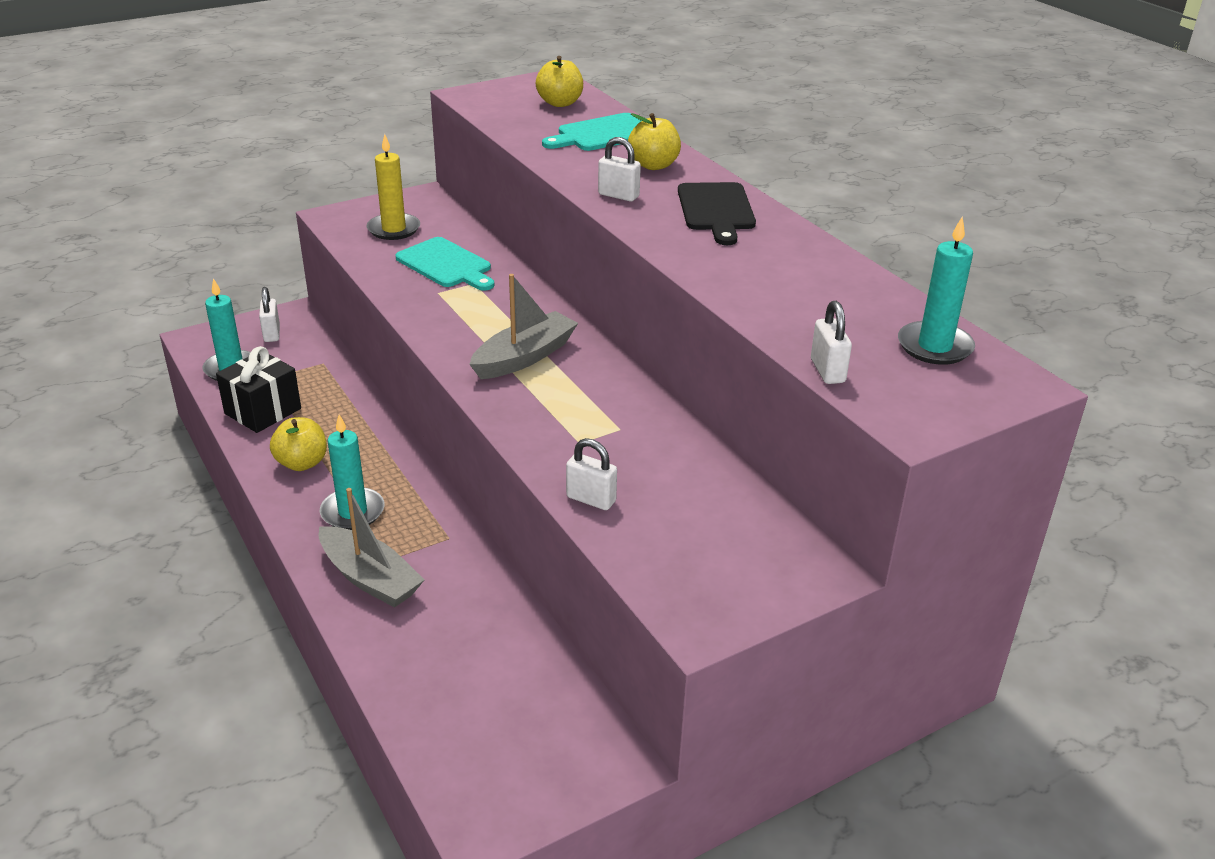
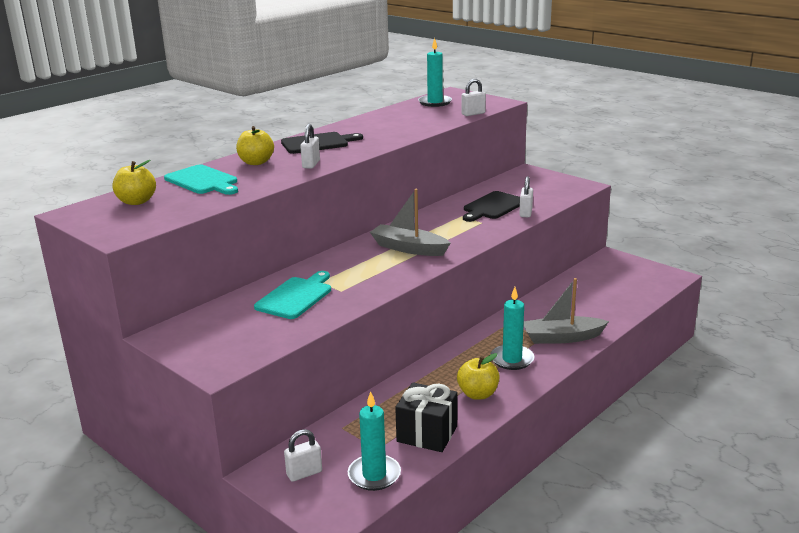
camera: 105 degrees left, 10 degrees down
grey boat [319,488,424,608] -> grey boat turned 120 degrees counterclockwise [524,278,609,344]
yellow candle [367,134,420,240] -> none
none -> black cutting board [463,191,520,222]

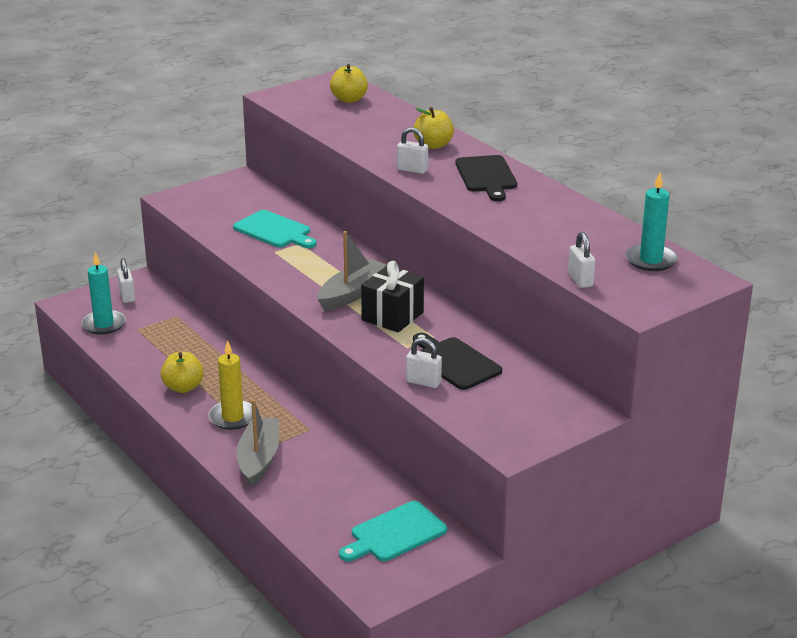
camera: 100 degrees right, 5 degrees up
turquoise cutting board [164,164,238,195] -> turquoise cutting board moved to [339,501,447,561]
black gift [395,382,458,452] -> black gift moved to [361,261,424,333]
turquoise candle [490,287,535,370] -> yellow candle [208,340,252,430]

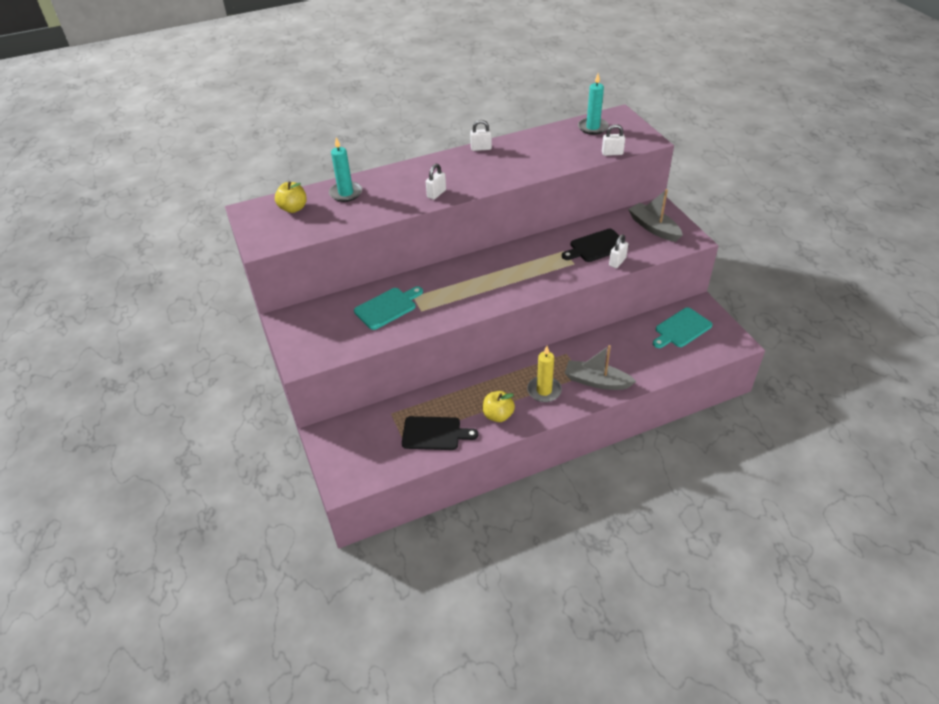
camera: 75 degrees left, 15 degrees up
turquoise candle [81,252,126,335] -> turquoise candle moved to [329,137,362,202]
white padlock [117,258,135,303] -> white padlock moved to [470,120,492,151]
grey boat [318,231,387,311] -> grey boat moved to [628,189,683,242]
turquoise cutting board [339,501,447,561] -> turquoise cutting board turned 75 degrees clockwise [653,307,712,348]
black gift [361,261,424,333] -> none
yellow apple [414,107,454,149] -> none
black cutting board [455,155,517,201] -> black cutting board moved to [402,416,478,450]

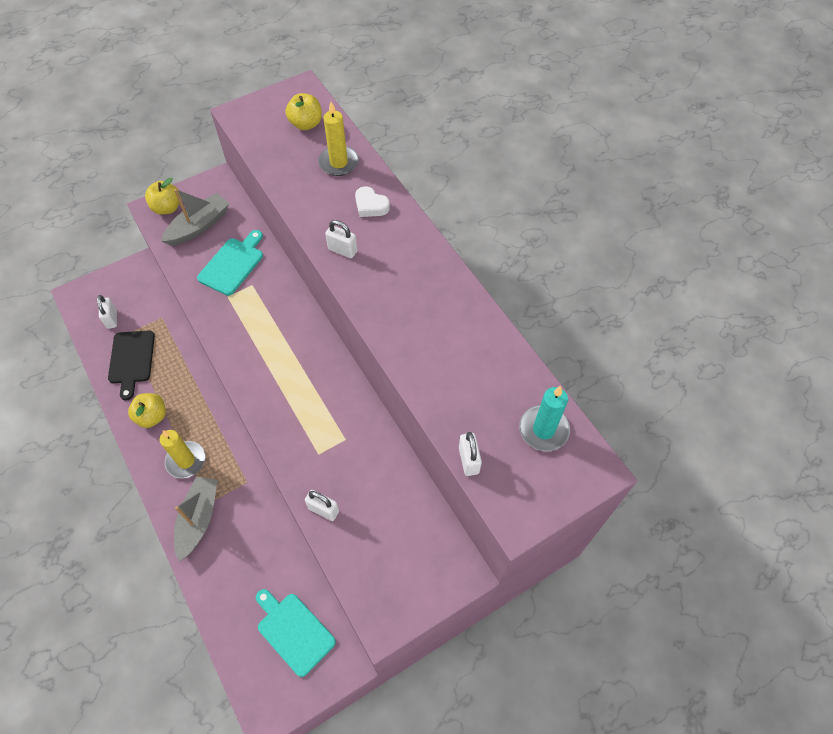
camera: 80 degrees right, 15 degrees up
turquoise candle [329,137,362,202] -> yellow candle [318,102,359,176]
turquoise cutting board [354,287,423,330] -> turquoise cutting board turned 105 degrees counterclockwise [197,230,263,296]
white padlock [470,120,492,151] -> white padlock moved to [97,295,117,329]
black cutting board [562,229,622,262] -> none
grey boat [628,189,683,242] -> grey boat moved to [161,189,230,246]
none -> yellow apple [145,178,181,214]
none -> white heart [355,186,390,217]

